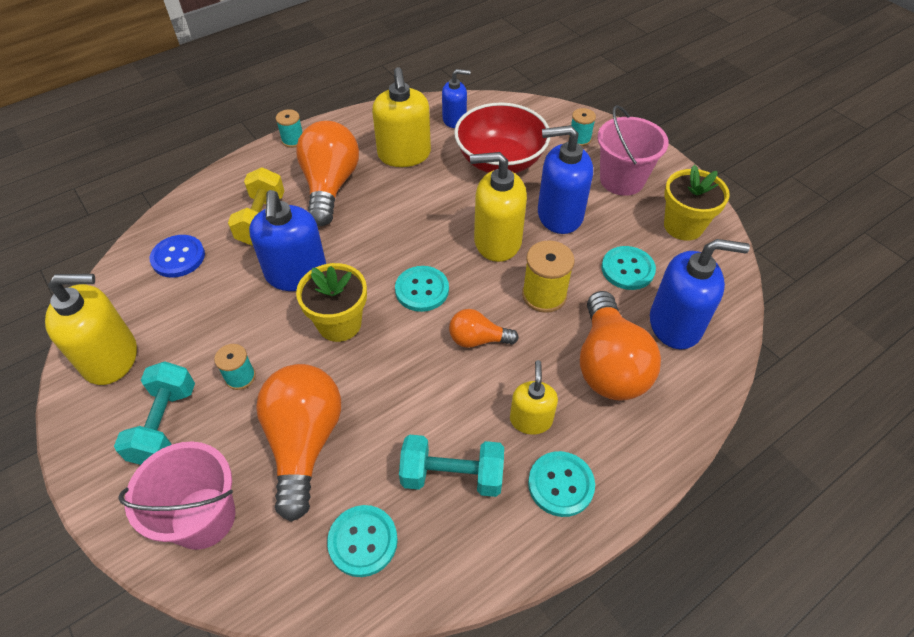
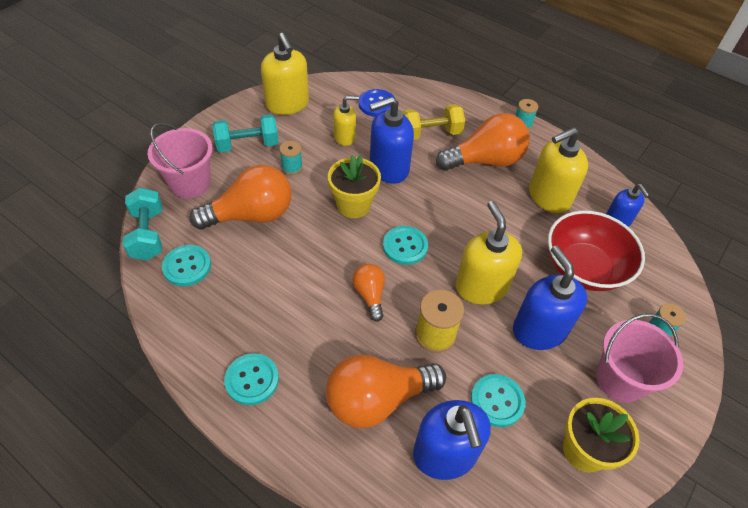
camera: 70 degrees right, 0 degrees up
turquoise dumbbell [399,435,504,497] -> turquoise dumbbell moved to [123,188,162,260]
yellow soap dispenser [510,360,558,435] -> yellow soap dispenser moved to [333,96,359,146]

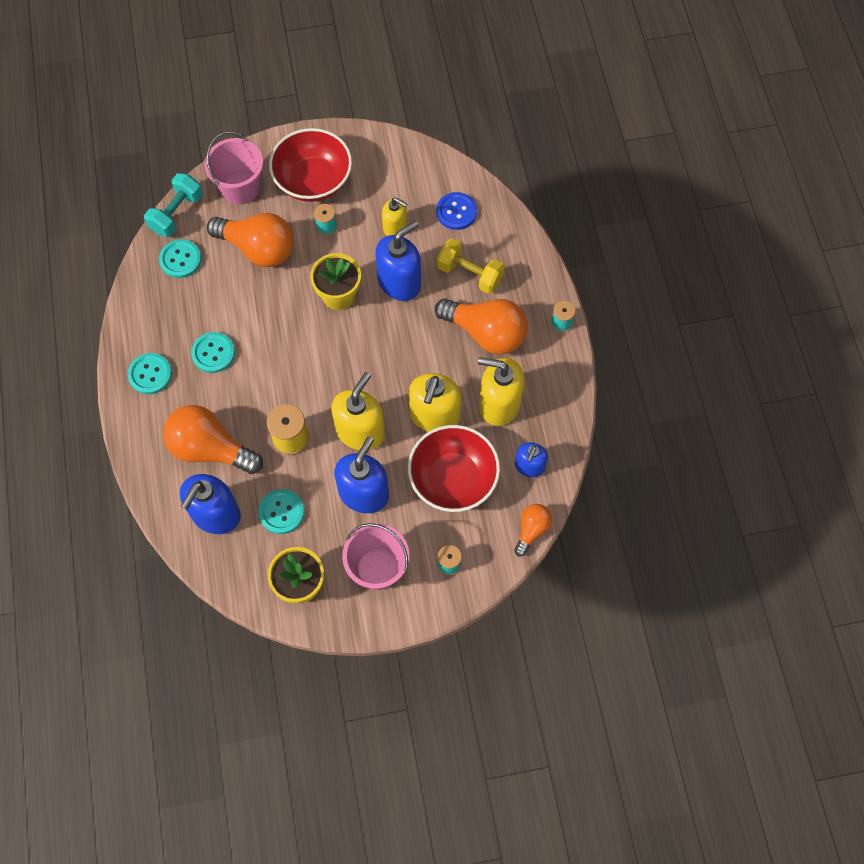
camera: 45 degrees right, 15 degrees up
turquoise dumbbell [212,114,279,152] -> red bowl [269,128,352,202]
yellow soap dispenser [261,33,309,115] -> yellow soap dispenser moved to [409,373,462,432]
orange light bulb [352,264,385,322] -> orange light bulb moved to [514,504,552,557]
blue soap dispenser [369,97,414,184] -> blue soap dispenser turned 120 degrees clockwise [375,220,421,301]
turquoise button [383,226,428,265] -> turquoise button moved to [191,332,235,373]

